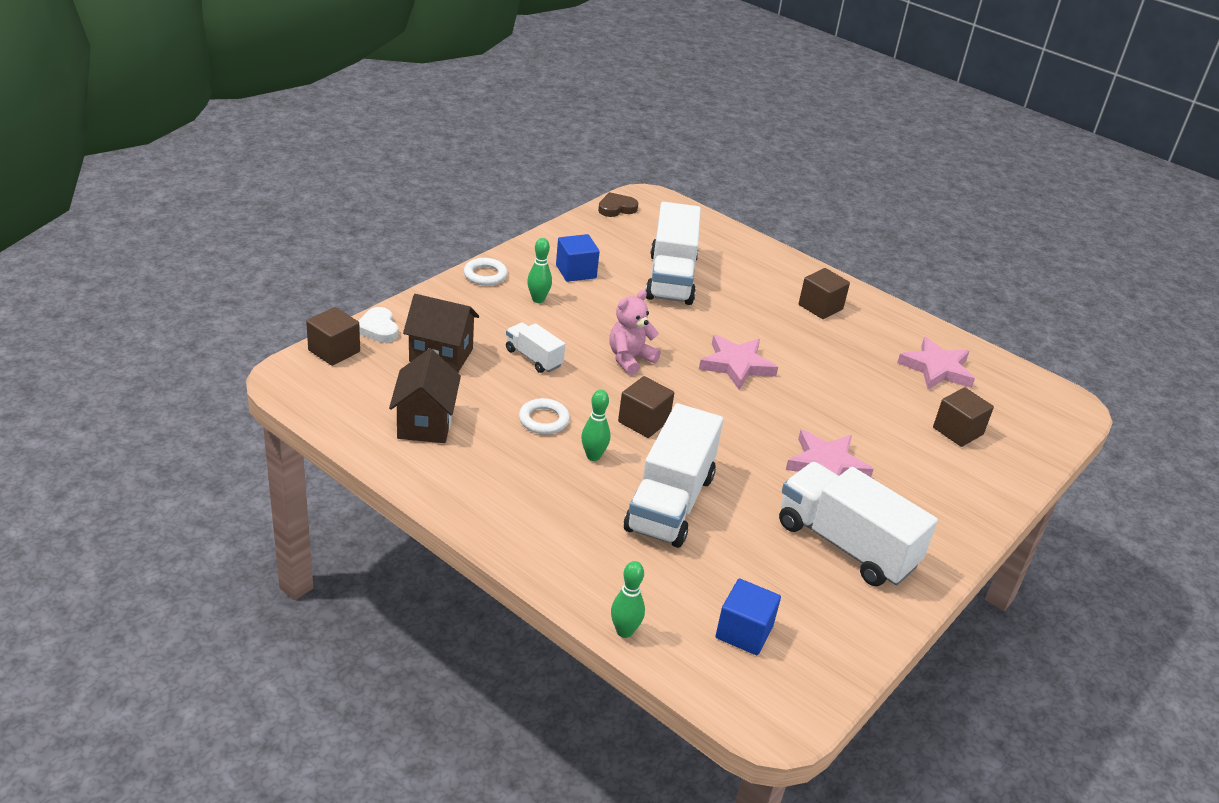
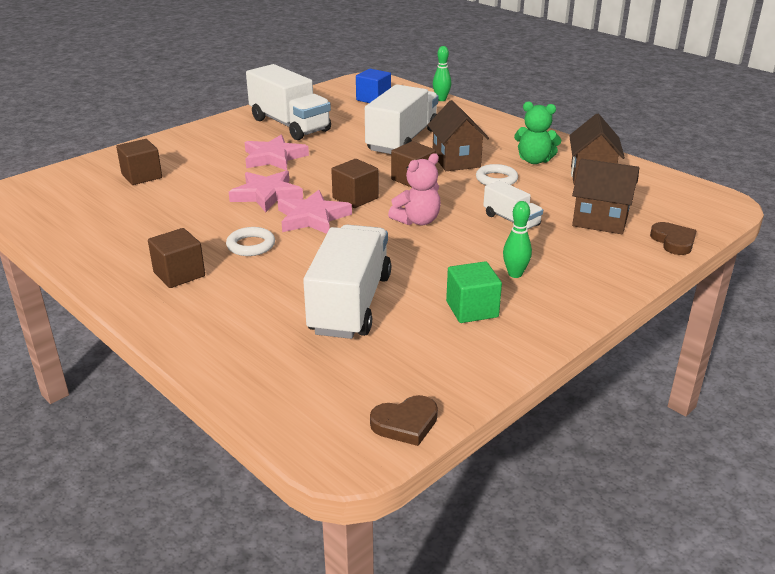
camera: 170 degrees left, 5 degrees down
brown cube [306,307,360,366] -> brown cube moved to [331,159,379,208]
white heart [358,307,398,343] -> brown heart [650,222,697,255]
white ring [464,258,508,286] -> white ring moved to [226,227,275,256]
blue cube [556,234,600,282] -> green cube [446,261,502,323]
green bowling pin [581,390,610,461] -> brown house [428,100,489,171]
pink star [897,337,975,389] -> pink star moved to [229,170,303,212]
none -> green teddy bear [514,101,561,164]

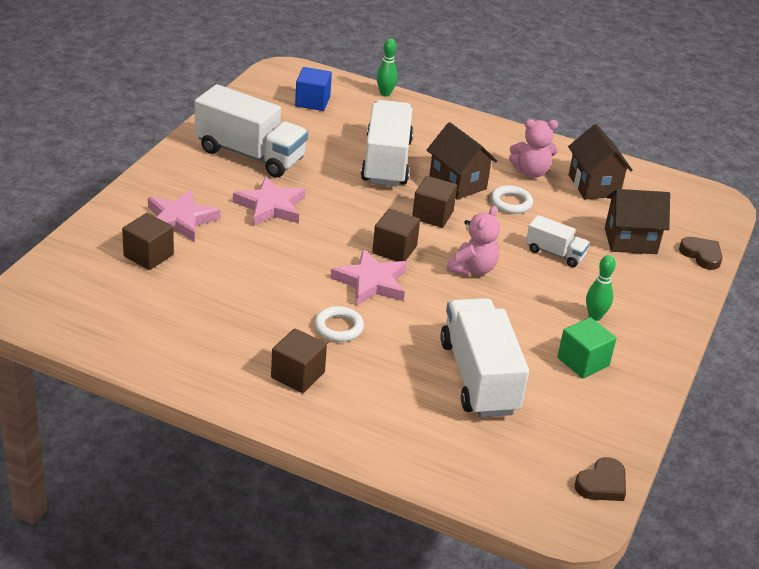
camera: 25 degrees left, 5 degrees up
pink star [229,170,303,212] -> pink star moved to [148,189,221,242]
green teddy bear [514,101,561,164] -> pink teddy bear [509,119,558,178]

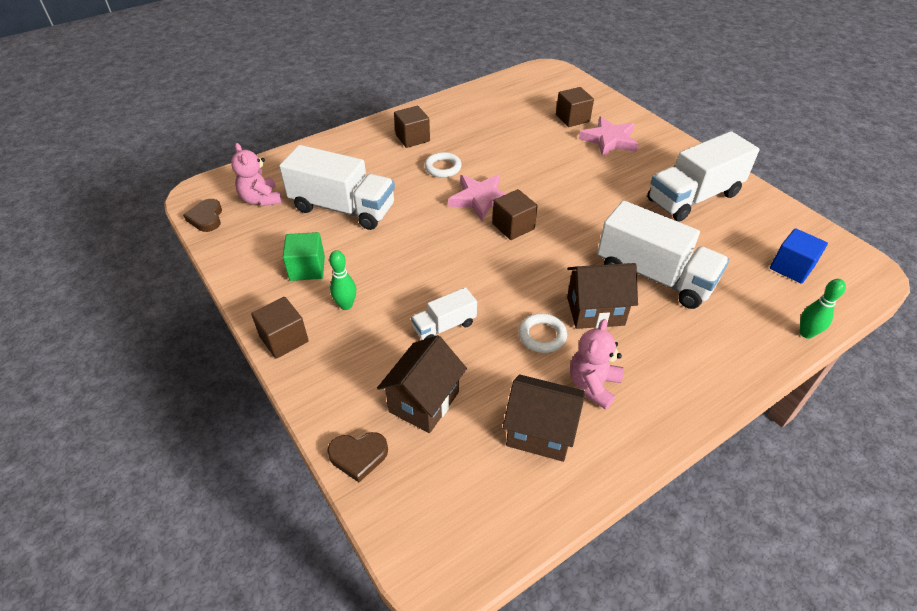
camera: 125 degrees right, 10 degrees up
pink star [233,176,305,226] -> none
brown cube [412,176,457,228] -> brown cube moved to [251,297,309,359]
pink teddy bear [446,206,500,276] -> pink teddy bear moved to [231,143,282,206]

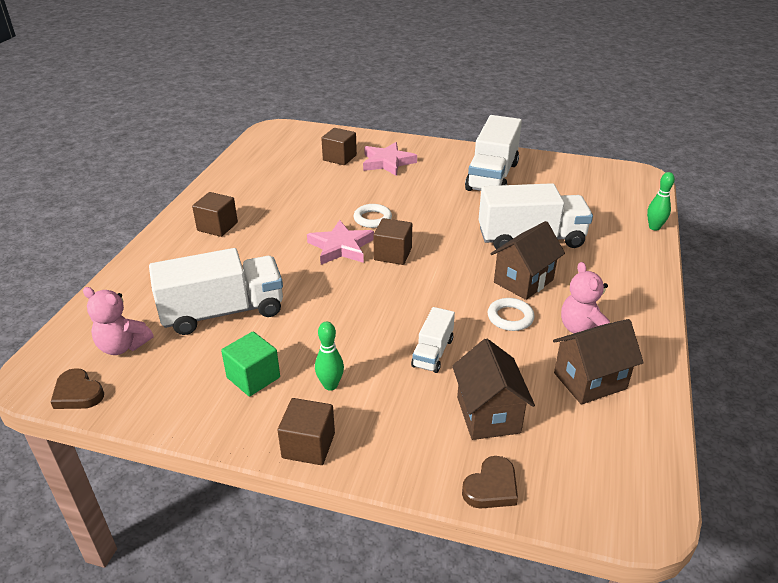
camera: 40 degrees left, 10 degrees down
white ring [424,152,462,178] -> white ring moved to [354,204,392,228]
blue cube [770,228,828,284] -> none

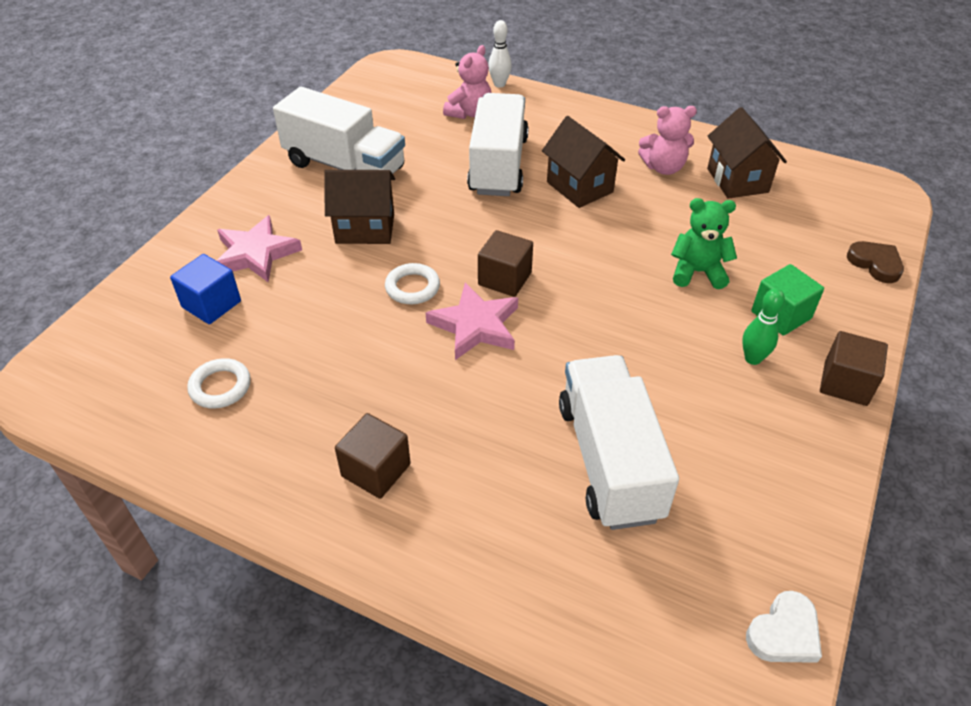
camera: 80 degrees left, 10 degrees up
brown heart [51,368,104,409] -> white heart [746,591,822,663]
pink teddy bear [83,287,153,355] -> pink teddy bear moved to [443,45,491,119]
green cube [221,332,280,396] -> green cube moved to [751,264,824,336]
brown cube [321,128,357,165] -> blue cube [170,254,241,324]
white truck [411,307,455,373] -> green teddy bear [671,198,737,289]
brown house [452,338,535,440] -> brown house moved to [324,170,395,244]
white ring [488,298,535,331] -> white ring moved to [187,358,251,409]
green bowling pin [647,172,675,231] -> white bowling pin [488,20,512,88]

